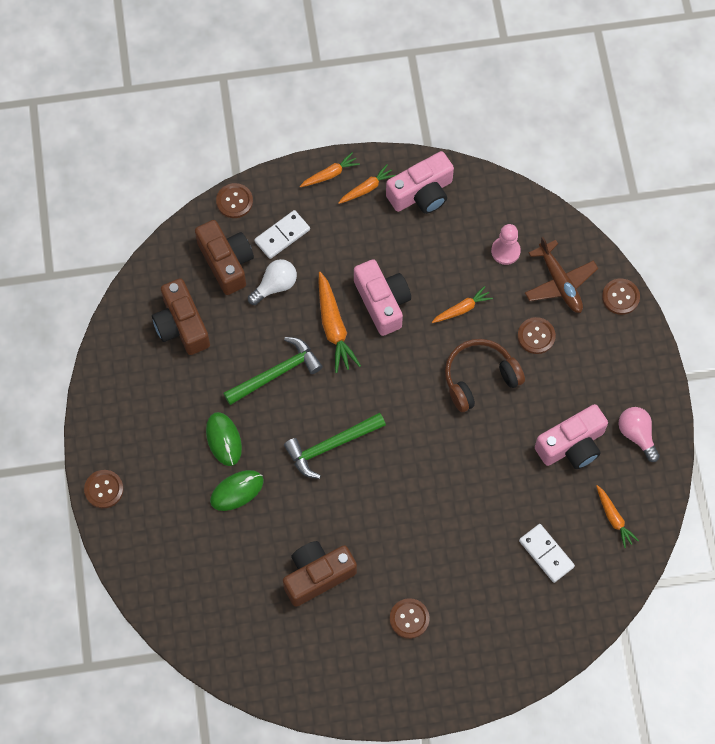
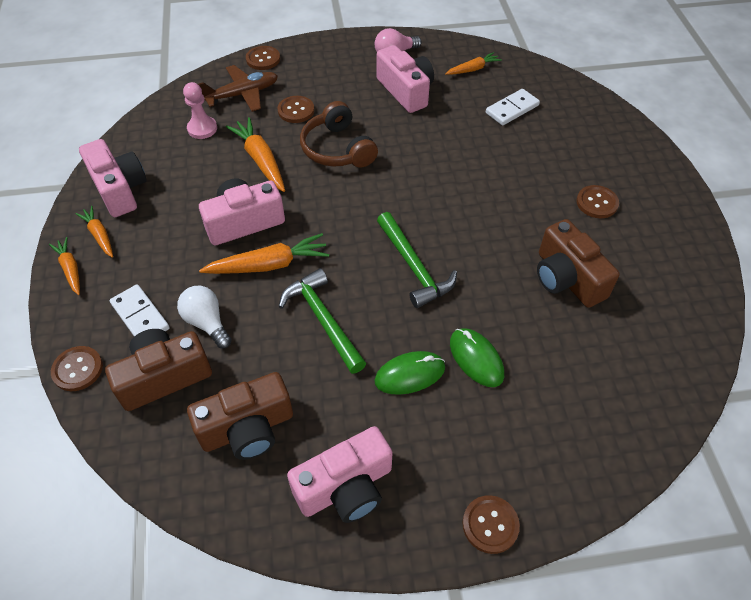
camera: 90 degrees left, 15 degrees down
orange carrot [432,286,493,323] -> orange carrot [226,117,285,192], size x1.64
none -> pink camera [287,426,392,523]

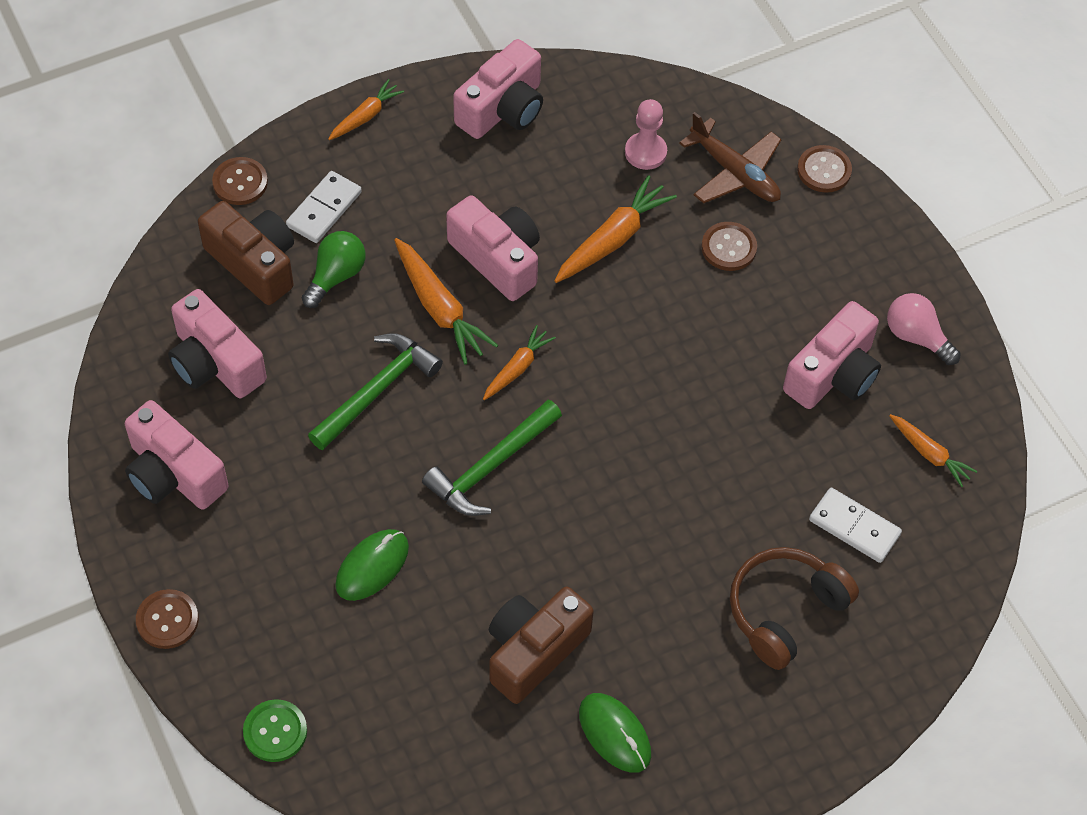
camera: 70 degrees right, 5 degrees up
orange carrot [75,206,113,258] -> orange carrot moved to [483,325,556,400]
white light bulb [177,286,232,348] -> green light bulb [302,231,366,308]
brown camera [187,372,293,460] -> pink camera [168,289,267,398]
brown headphones [300,101,378,168] -> brown headphones moved to [730,547,859,670]
green mouse [375,351,445,395] -> green mouse moved to [579,693,651,773]
brown button [576,185,619,218] -> none
none -> green button [243,699,307,762]

